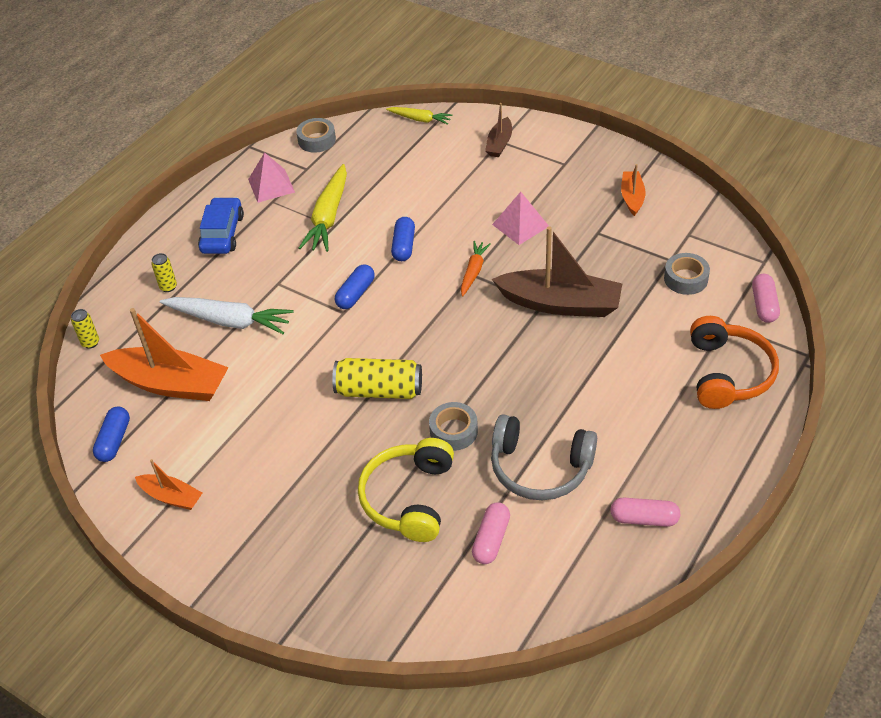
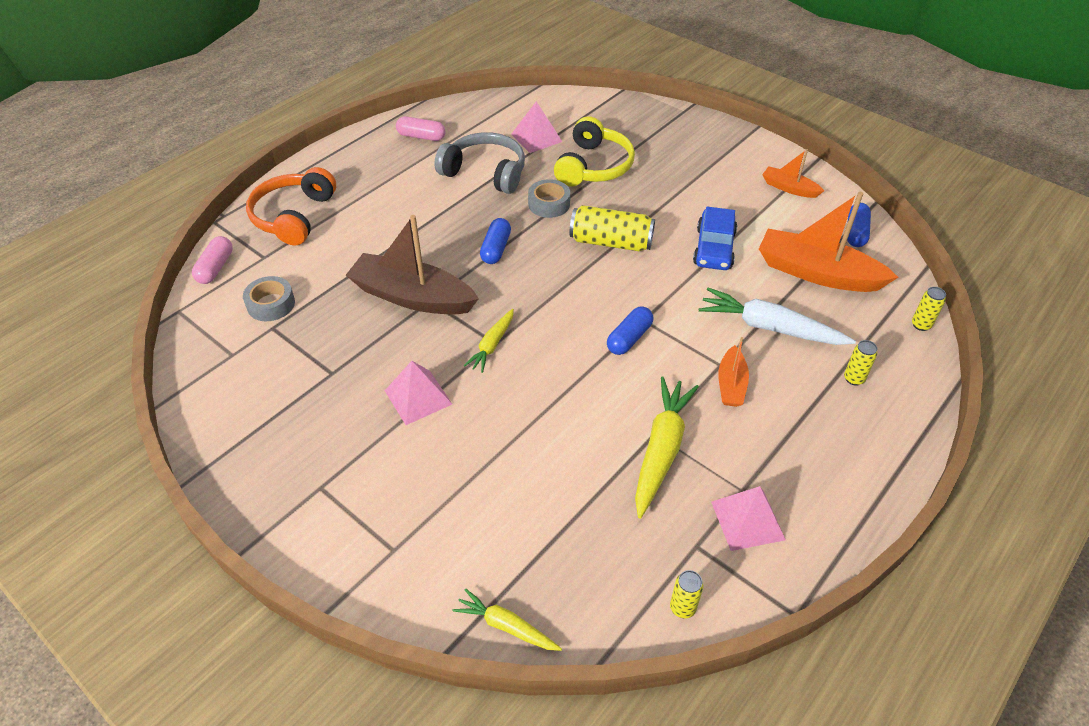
camera: 175 degrees left, 0 degrees up
blue car [198,197,244,254] -> blue car moved to [693,207,737,270]
grey tape [296,118,336,153] -> yellow can [670,570,703,619]
blue capsule [391,217,415,261] -> blue capsule moved to [480,218,511,264]
orange carrot [461,241,491,297] -> yellow carrot [464,309,514,373]
pink capsule [472,502,510,564] -> pink pyramid [511,101,562,153]
brown boat [485,103,512,157] -> none
orange boat [621,164,646,216] -> orange boat moved to [718,337,749,407]

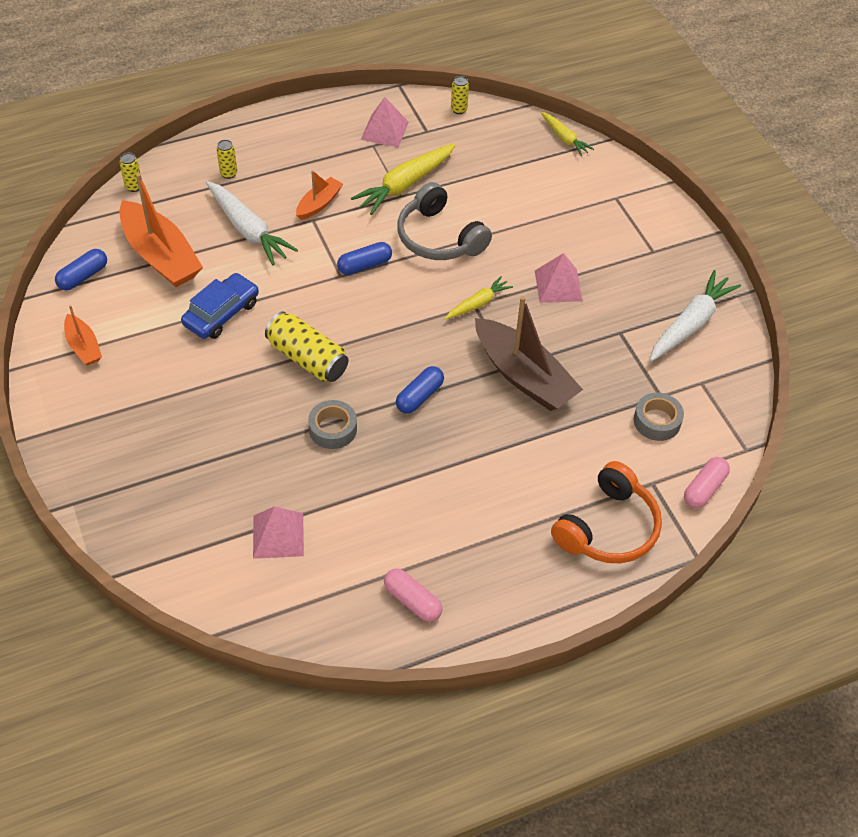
camera: 155 degrees left, 5 degrees up
grey headphones [435,132,525,194] -> grey headphones moved to [397,182,492,260]
yellow headphones [554,116,635,187] -> none
none -> white carrot [650,270,741,362]

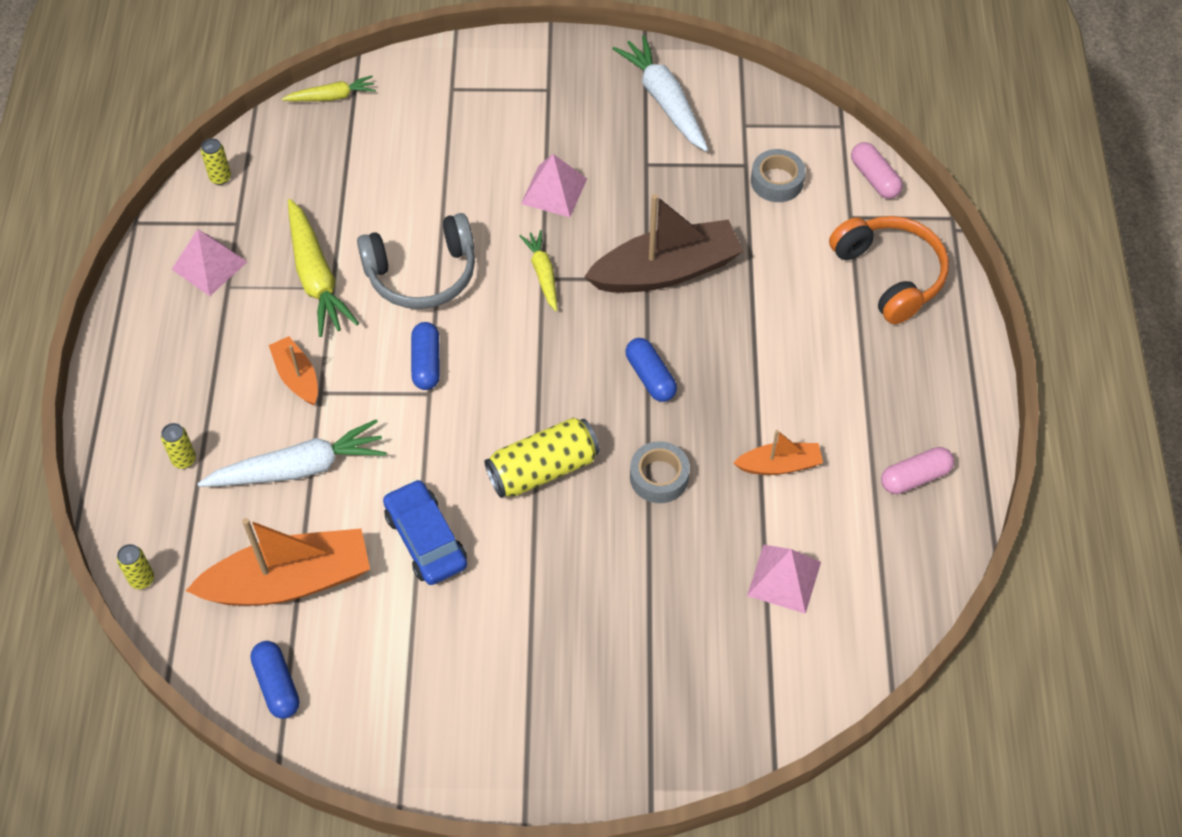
camera: 65 degrees left, 5 degrees up
orange boat [64,305,102,365] -> orange boat moved to [734,430,823,475]

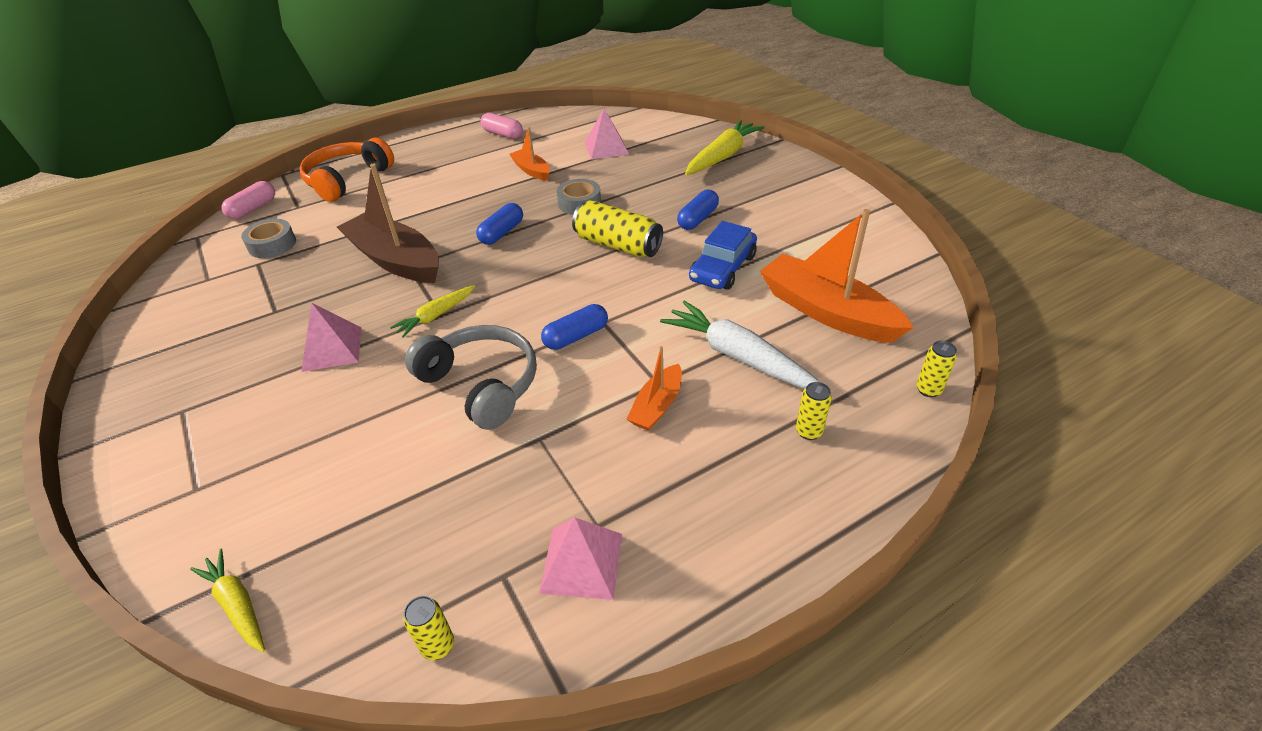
camera: 120 degrees left, 15 degrees down
blue capsule [250,641,299,719] -> blue capsule moved to [677,190,719,230]
yellow carrot [288,199,359,337] -> yellow carrot moved to [685,120,765,175]
white carrot [612,35,708,152] -> none

